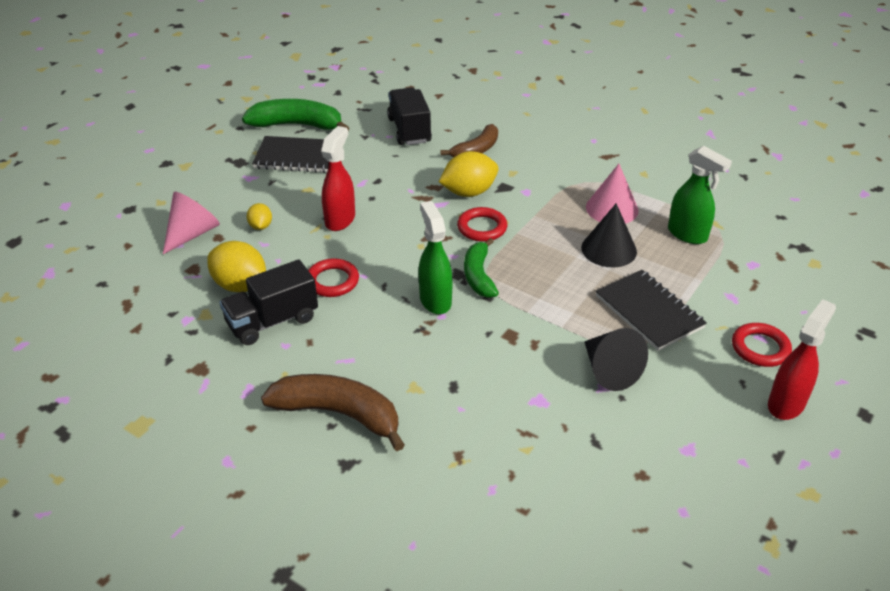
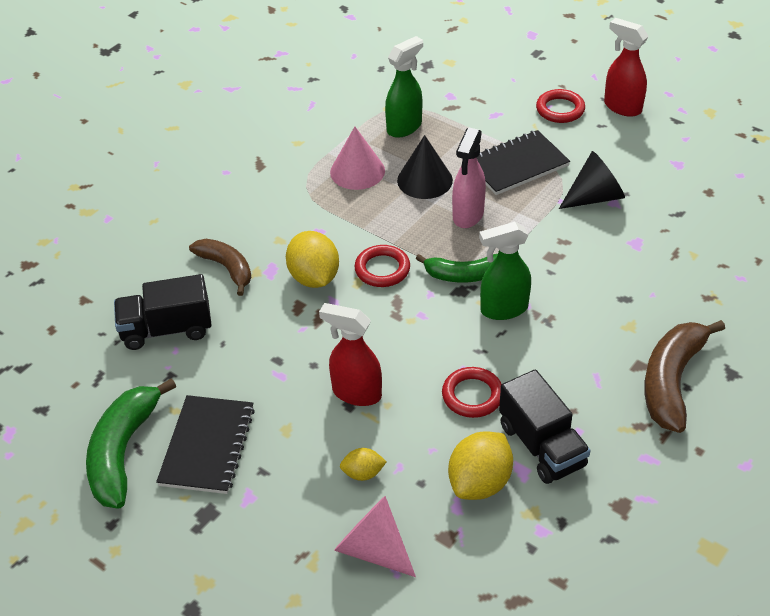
camera: 85 degrees left, 5 degrees up
none -> pink spray bottle [452,127,486,228]

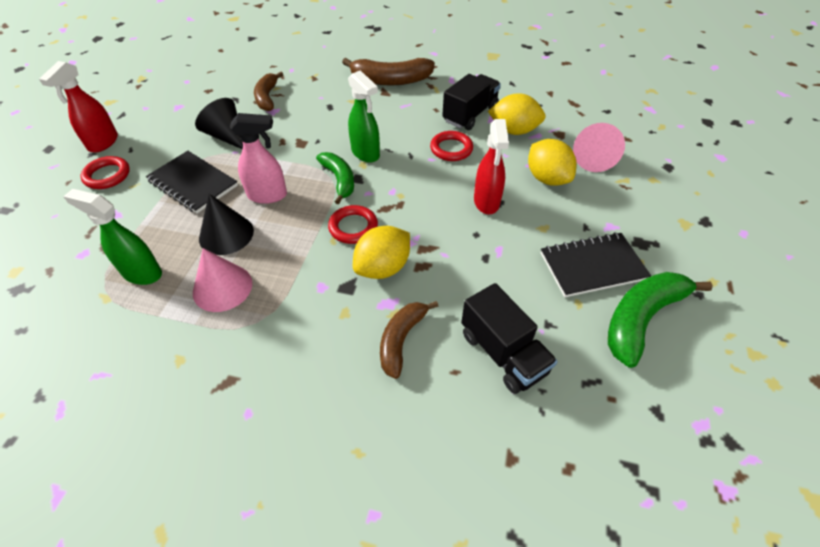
camera: 115 degrees left, 5 degrees up
green banana [86,378,176,509] -> green banana turned 150 degrees clockwise [608,272,713,368]
yellow lemon [340,448,387,481] -> yellow lemon [528,139,577,186], size x1.86
none -> brown banana [254,72,283,111]

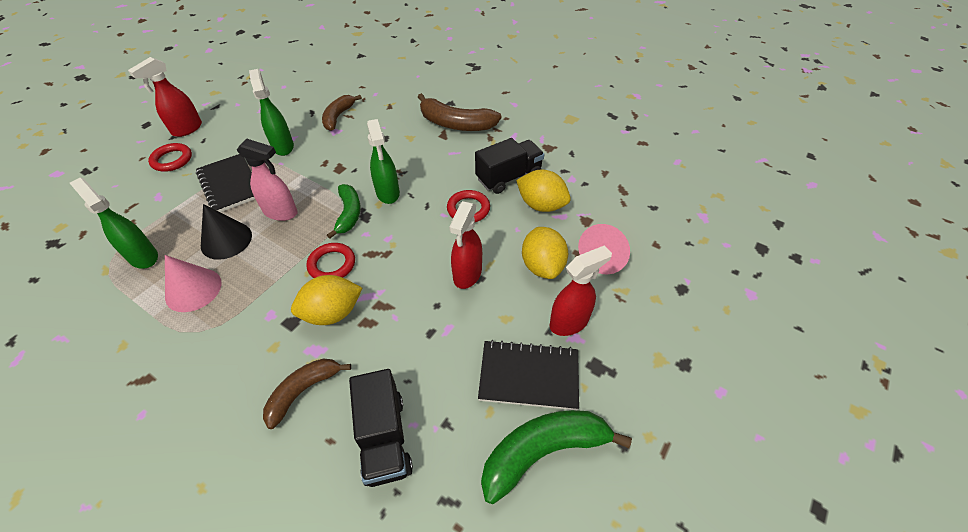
camera: 20 degrees right, 0 degrees up
black cone [195,98,243,149] -> green spray bottle [249,69,294,156]
none -> red spray bottle [550,245,612,336]

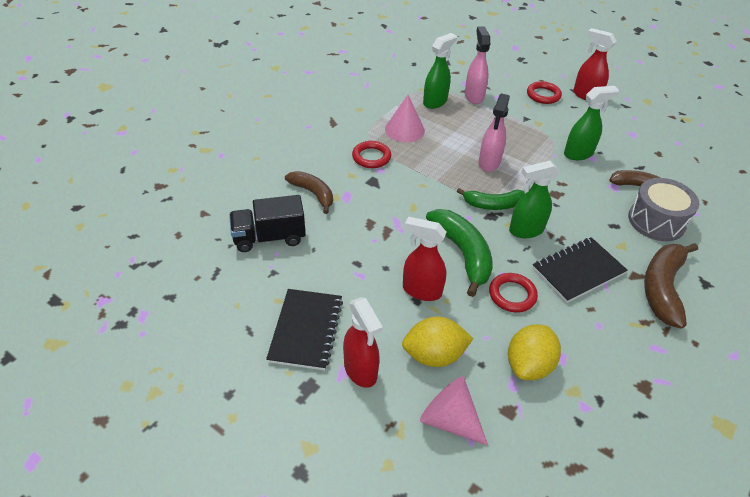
camera: 90 degrees right, 5 degrees down
black notebook [196,154,255,212] -> black notebook moved to [532,237,628,303]
black cone [201,204,252,260] -> none
yellow lemon [291,275,362,325] -> none
red ring [306,243,355,278] -> red ring moved to [352,141,391,168]
black truck [475,138,544,194] -> none
green banana [481,410,632,504] -> green banana moved to [426,209,493,297]
none -> pink spray bottle [465,27,490,104]
none -> grey drum [628,178,699,241]

